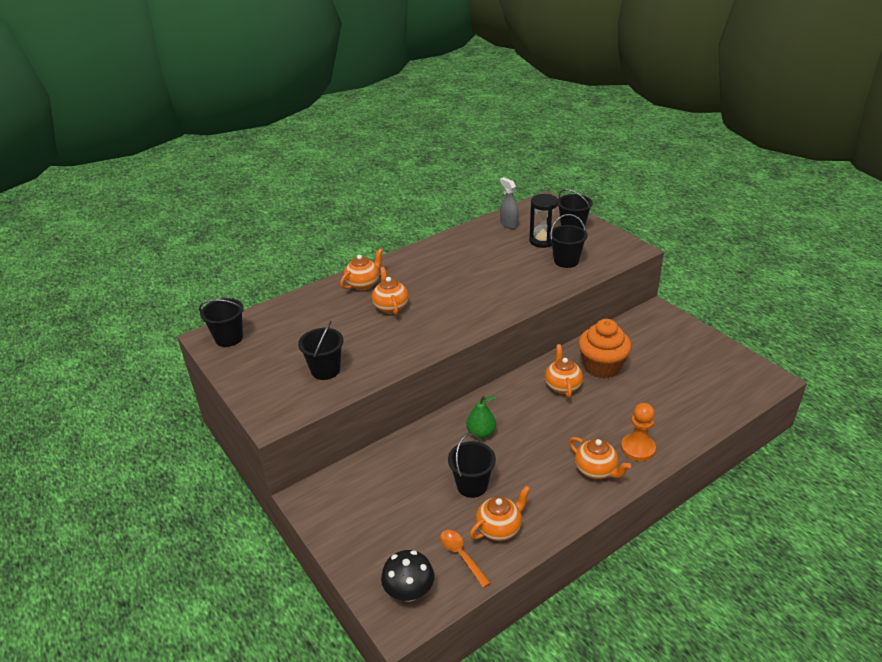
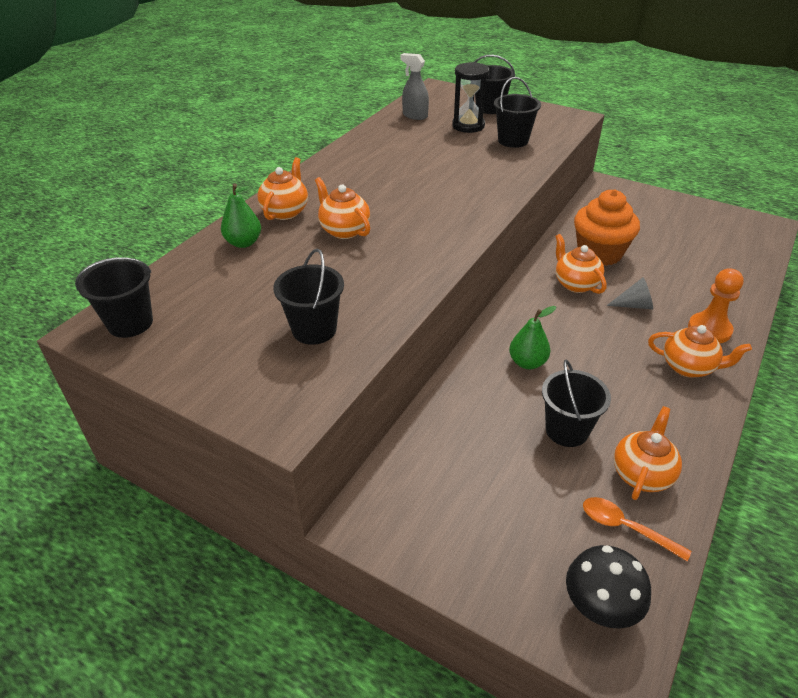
camera: 25 degrees left, 5 degrees up
none -> green pear [221,183,261,248]
none -> grey cone [607,277,653,309]

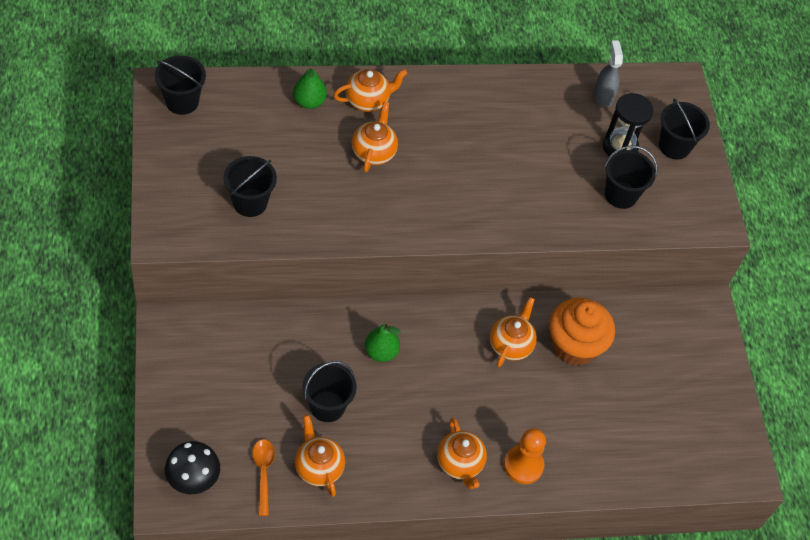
camera: 45 degrees right, 15 degrees up
grey cone [607,277,653,309] -> none
orange teapot [614,406,682,500] -> orange teapot turned 105 degrees counterclockwise [295,415,345,497]

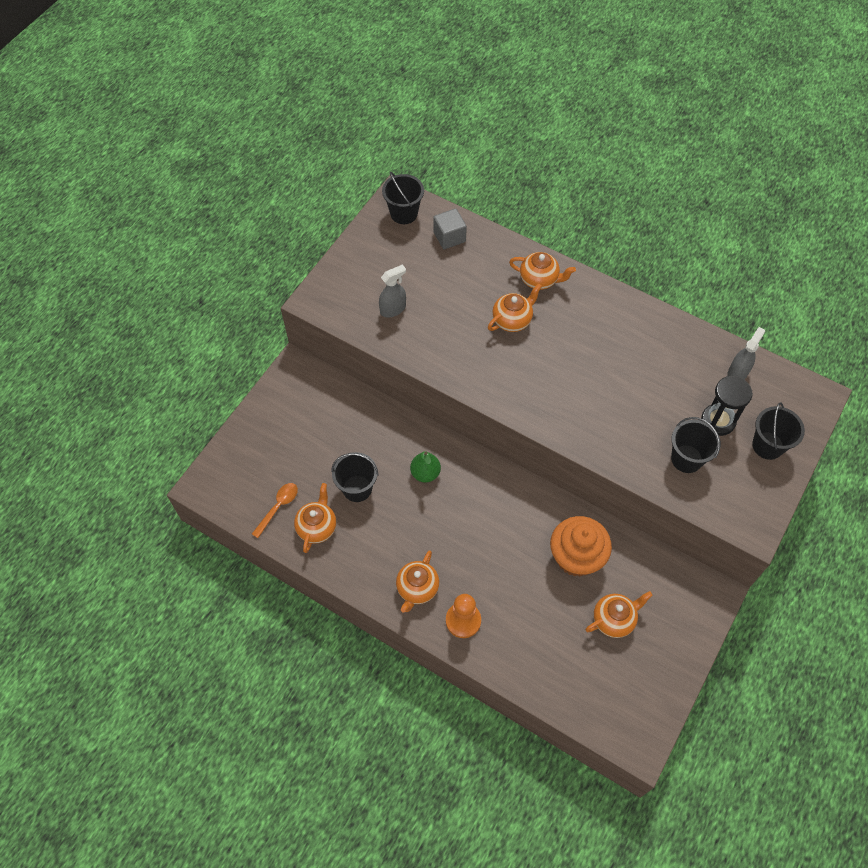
camera: 45 degrees right, 5 degrees up
black mushroom [165,441,220,494] -> none
black bucket [223,156,277,217] -> grey spray bottle [379,264,406,317]
green pear [293,66,327,109] -> none
orange teapot [490,297,537,367] -> orange teapot moved to [585,591,652,638]
none -> grey cube [433,208,467,249]

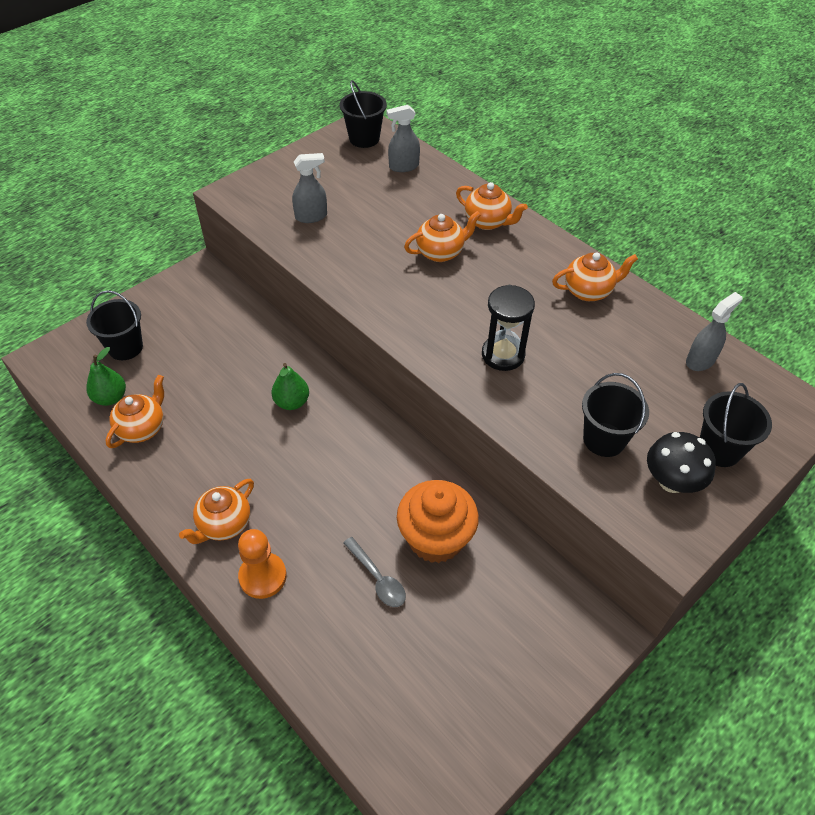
camera: 15 degrees right, 10 degrees down
orange spoon [252,483,298,538] -> green pear [86,347,126,406]
black bucket [331,452,378,502] -> black bucket moved to [86,290,143,360]
grey cube [433,208,467,249] -> grey spray bottle [387,105,420,172]
orange teapot [585,591,652,638] -> orange teapot moved to [552,252,638,301]
black hourglass [701,376,753,436] -> black hourglass moved to [482,285,535,371]
none -> grey spoon [343,537,406,607]
none -> black mushroom [647,432,716,493]

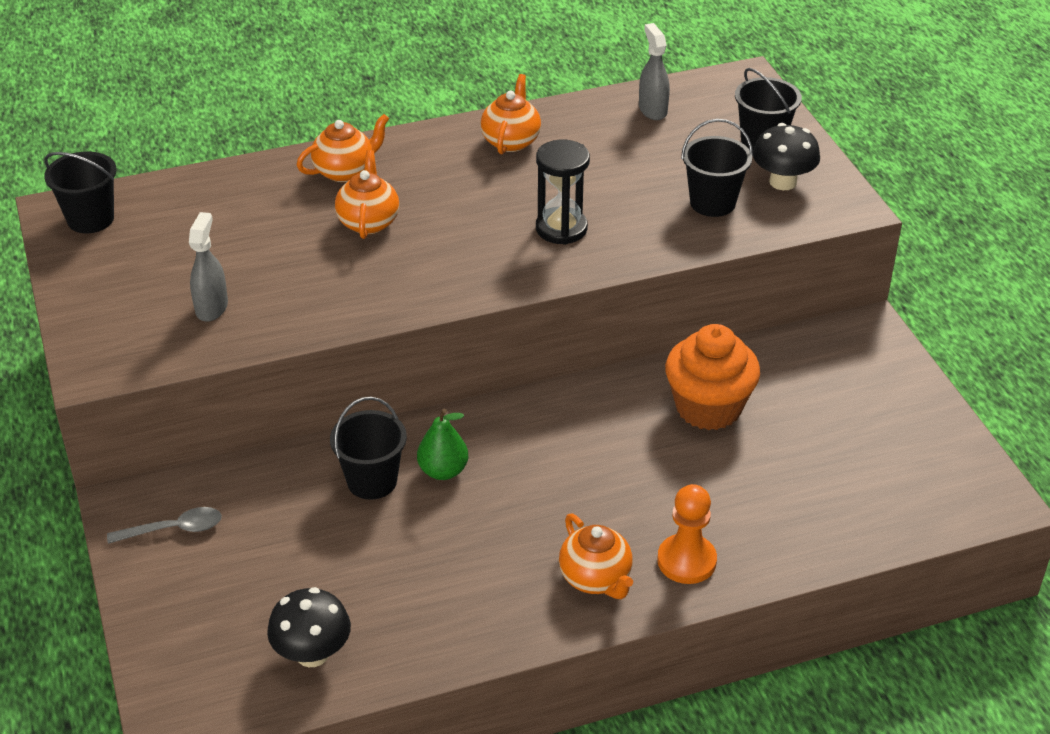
camera: 65 degrees left, 10 degrees down
black bucket [86,290,143,360] -> black bucket moved to [330,397,407,500]
green pear [86,347,126,406] -> black mushroom [267,587,351,667]
orange teapot [105,375,164,448] -> none
grey spoon [343,537,406,607] -> grey spoon moved to [107,507,222,544]
grey spray bottle [387,105,420,172] -> none

